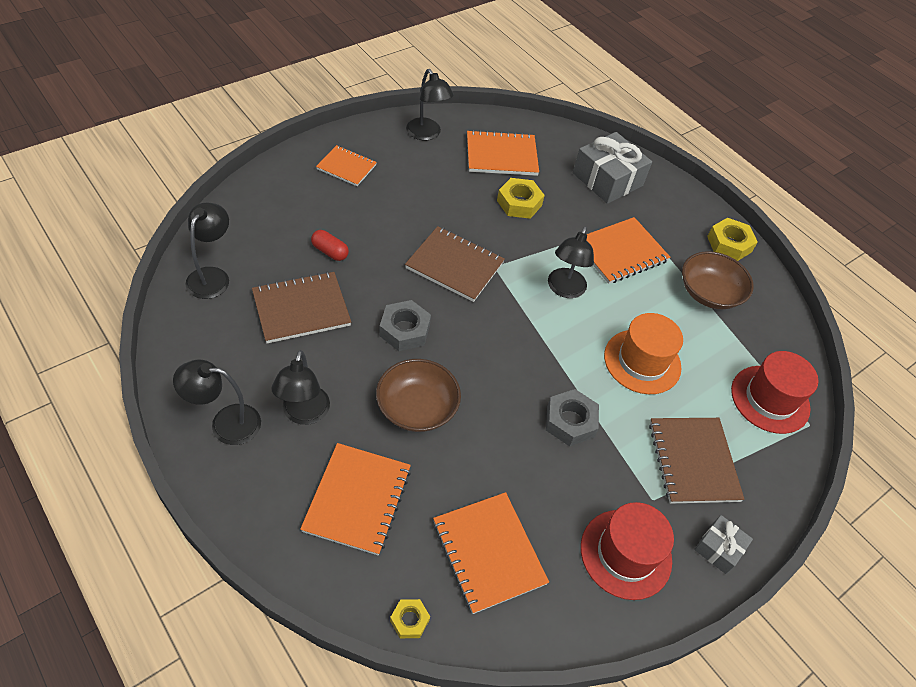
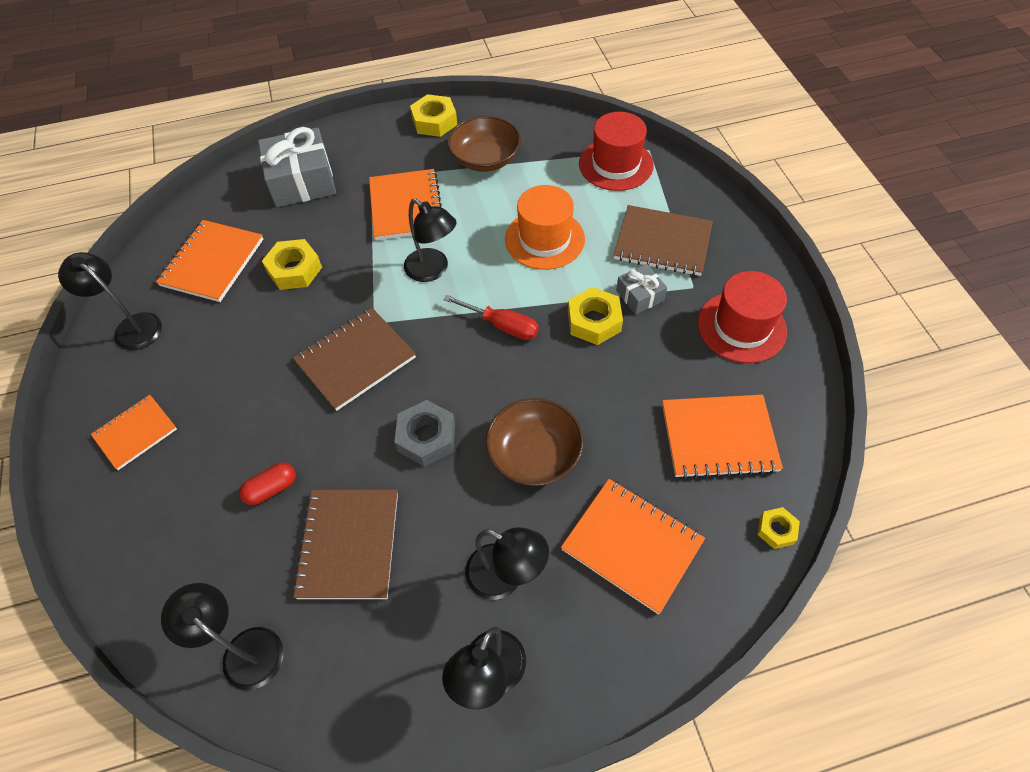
camera: 60 degrees left, 5 degrees up
black lamp [406,69,454,140] -> black lamp turned 135 degrees counterclockwise [58,252,162,350]
grey nut [546,389,599,447] -> yellow nut [568,287,623,345]
grey gift [694,515,753,574] -> grey gift moved to [616,264,667,314]
none -> red screwdriver [443,295,539,340]

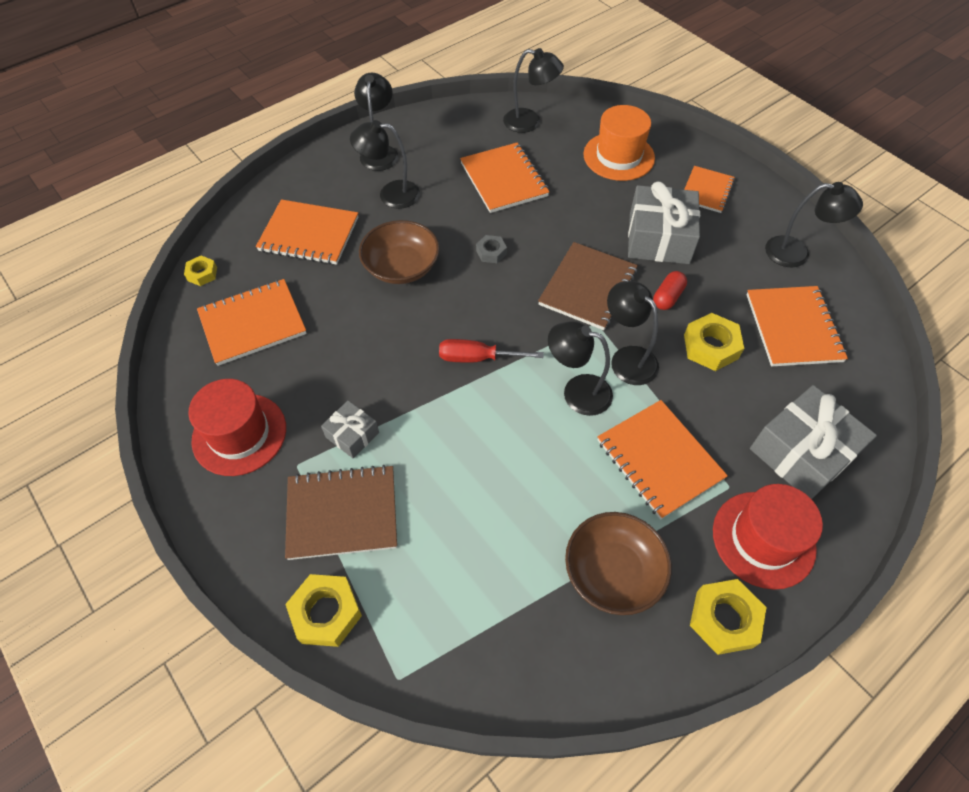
camera: 155 degrees right, 0 degrees up
red capsule [239,463,296,505] -> red capsule moved to [653,271,687,310]
brown notebook [292,490,398,599] -> orange notebook [460,143,550,213]
grey nut [394,400,455,467] -> grey nut [476,235,507,263], size x0.58
orange hat [505,185,585,270] -> orange hat moved to [583,105,655,181]
yellow nut [568,287,623,345] -> yellow nut moved to [285,574,362,647]
red hat [579,112,654,191] -> red hat moved to [713,484,823,590]
none -> black lamp [607,281,659,385]
none -> grey gift [628,181,700,264]

